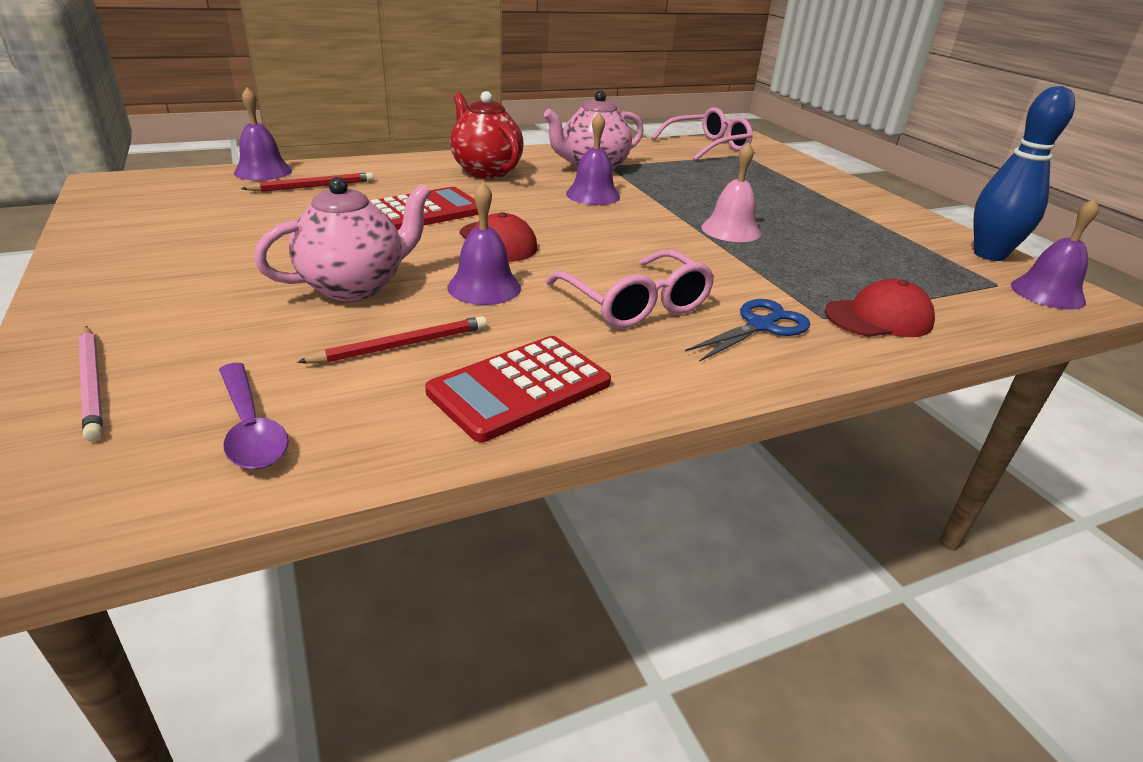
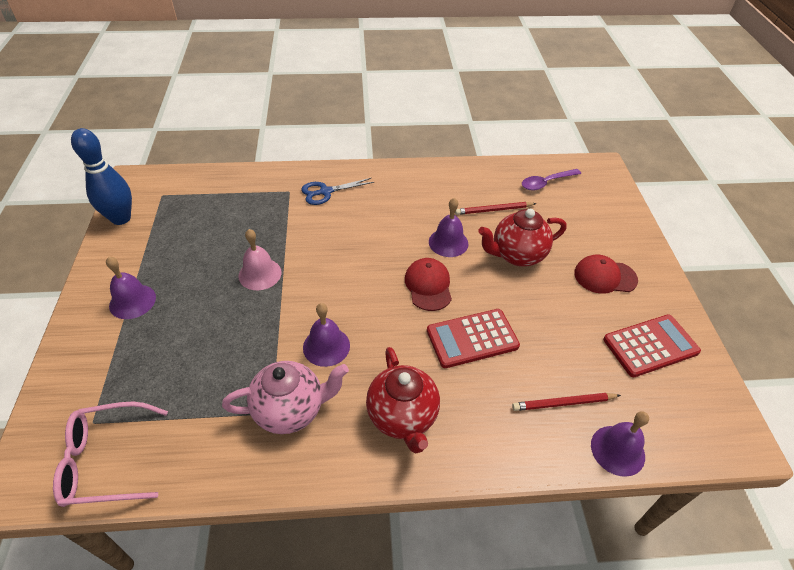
camera: 160 degrees left, 15 degrees up
pink pencil [79,326,103,442] -> none
purple spoon [219,363,289,470] -> purple spoon turned 105 degrees counterclockwise [522,169,581,190]
pink teapot [254,177,431,301] -> red teapot [478,209,566,266]
red calculator [425,336,611,442] -> red calculator moved to [603,314,701,377]
pink glasses [545,250,714,329] -> none
red cap [825,279,935,337] -> red cap moved to [574,255,638,294]
purple bell [1011,198,1099,309] -> purple bell moved to [106,257,156,319]

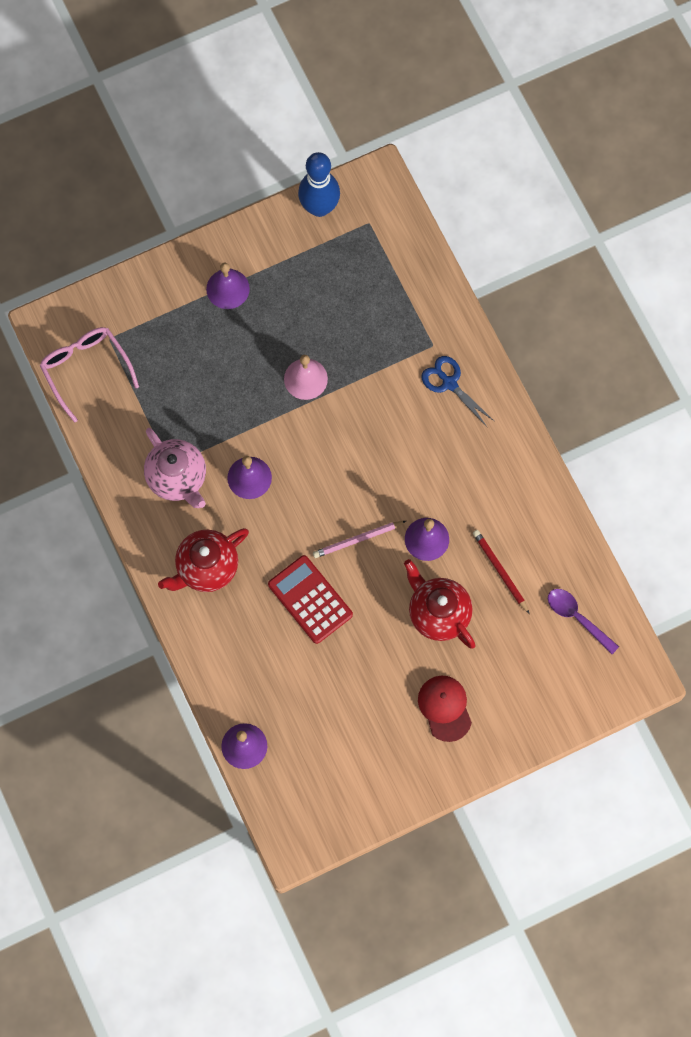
camera: 70 degrees right, 25 degrees up
red cap [405,258,452,311] -> pink pencil [313,521,406,558]
red pencil [512,393,621,411] -> none
red calculator [603,314,701,377] -> none

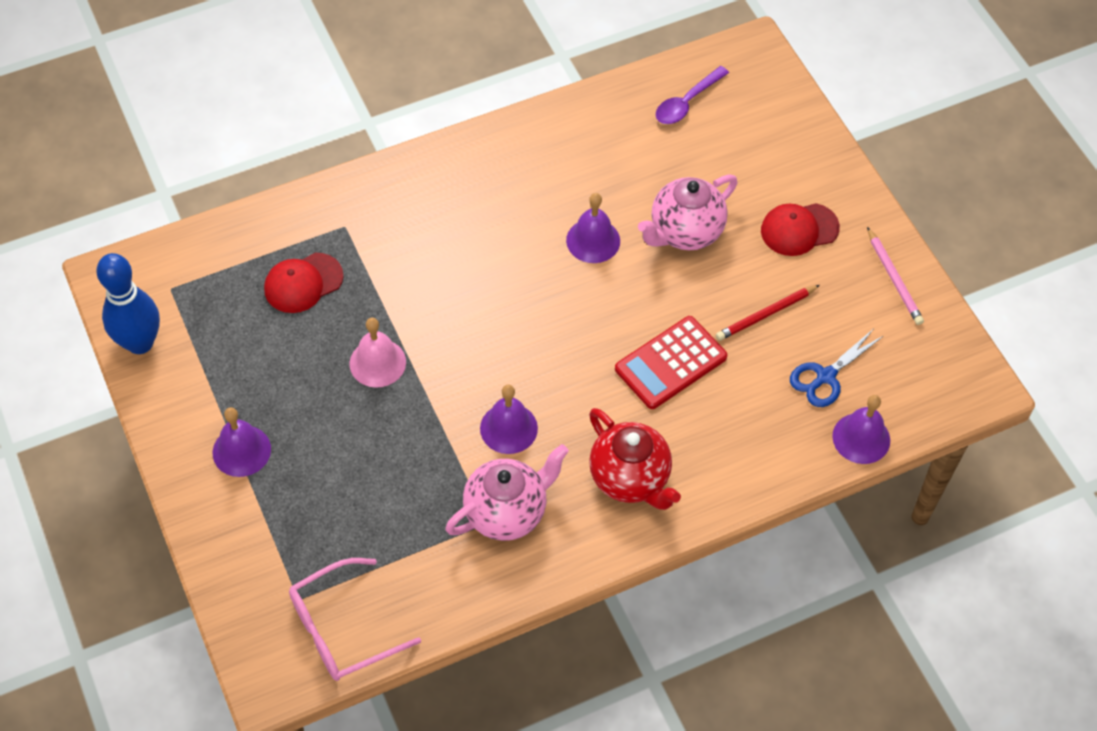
camera: 90 degrees left, 15 degrees down
pink pencil [313,521,406,558] -> pink pencil moved to [867,227,924,325]
red teapot [404,559,476,648] -> pink teapot [638,174,737,250]
blue scissors [422,356,494,428] -> blue scissors moved to [790,329,883,407]
red pencil [473,530,530,614] -> red pencil moved to [716,285,820,341]
none -> red cap [264,253,344,313]

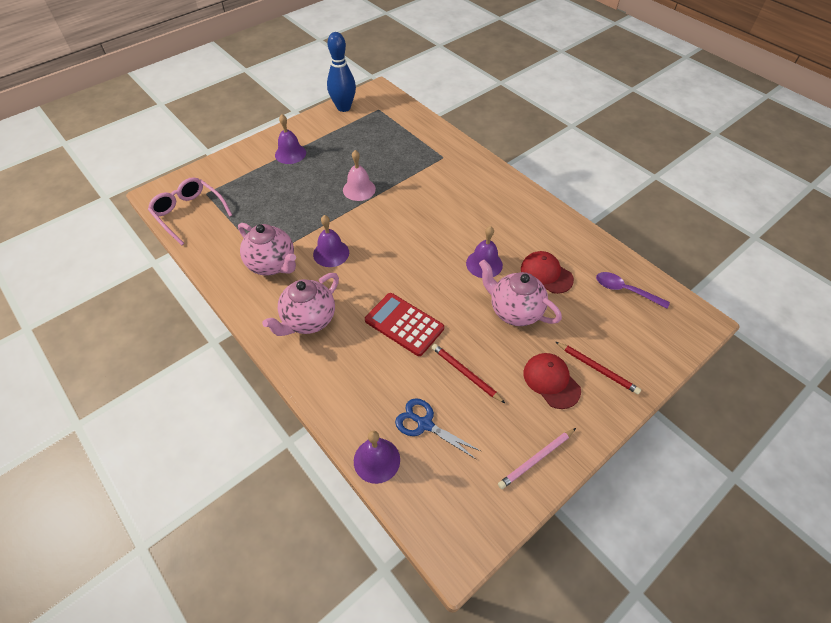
camera: 75 degrees right, 5 degrees down
red cap [264,253,344,313] -> red cap moved to [521,251,574,294]
red teapot [589,408,681,510] -> pink teapot [262,273,339,336]
none -> red pencil [556,342,641,394]

